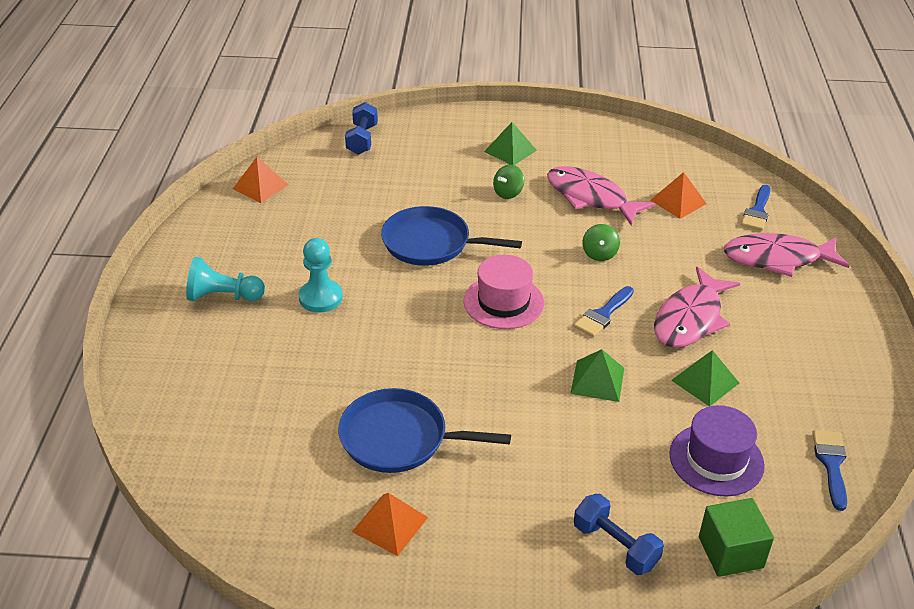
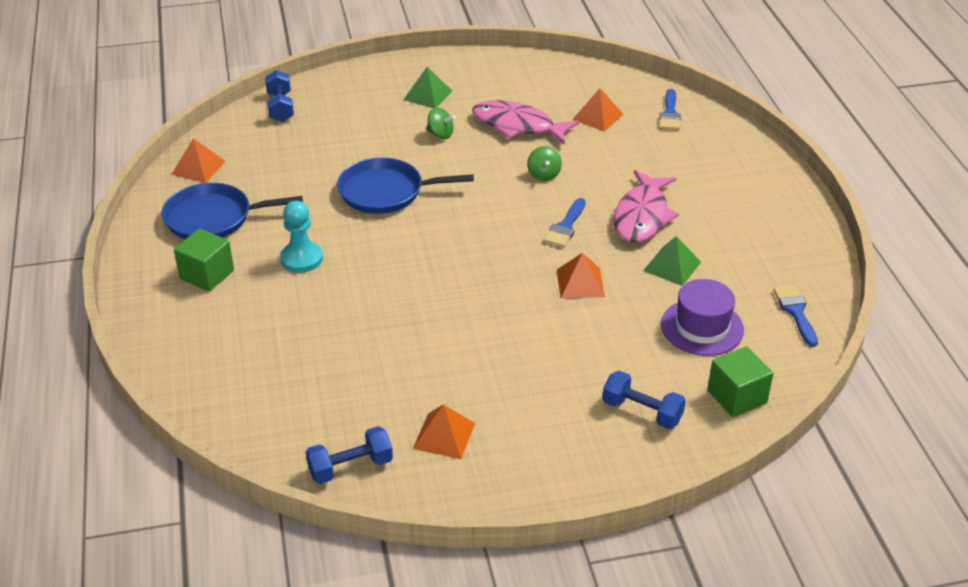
camera: 15 degrees left, 0 degrees up
turquoise pawn [186,257,265,301] -> green cube [174,229,234,291]
blue pan [338,388,511,473] -> blue pan moved to [162,183,303,239]
pink hat [464,255,544,329] -> none
green spinning top [493,165,524,199] -> green spinning top turned 90 degrees counterclockwise [426,107,455,139]
green pyramid [570,349,624,402] -> orange pyramid [557,252,605,299]
pink fish [724,233,850,277] -> none
none -> blue dumbbell [306,426,393,484]

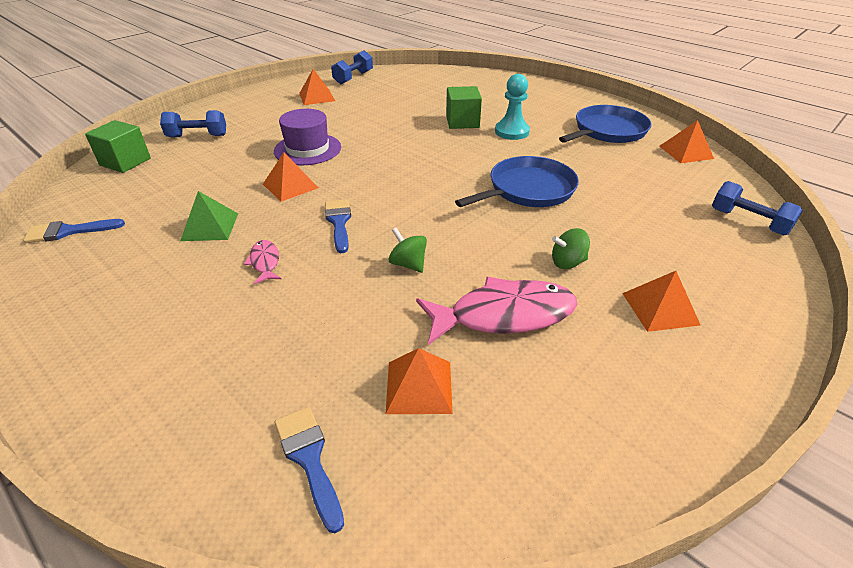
camera: 145 degrees right, 0 degrees up
green cube [174,229,234,291] -> green cube moved to [446,86,482,129]
green pyramid [403,67,452,108] -> orange pyramid [622,271,700,332]
pink fish [614,170,679,243] -> pink fish [244,240,281,284], size x0.47
purple hat [661,279,744,356] -> purple hat moved to [274,109,341,165]
blue brush [773,285,818,347] -> blue brush turned 120 degrees clockwise [23,219,125,243]

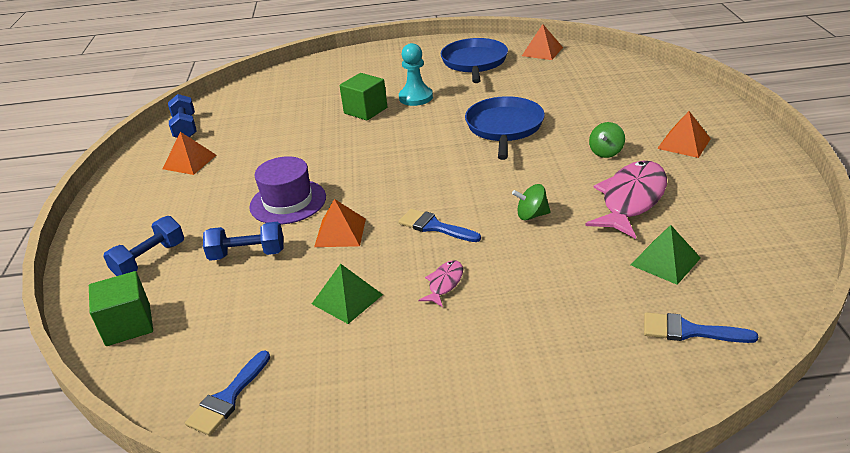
camera: 45 degrees left, 5 degrees down
pink fish [244,240,281,284] -> pink fish turned 90 degrees clockwise [418,260,463,307]
orange pyramid [386,348,453,414] -> green pyramid [631,225,701,285]
blue dumbbell [712,181,803,236] -> blue dumbbell moved to [203,222,283,261]

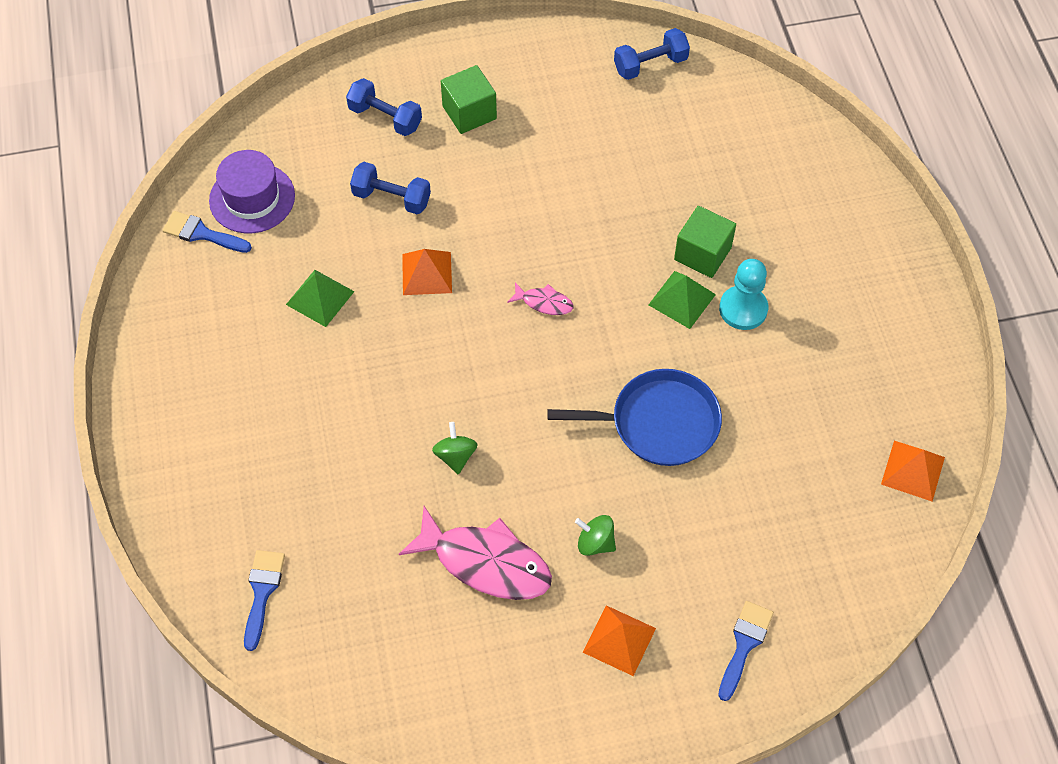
camera: 80 degrees right, 25 degrees up
green cube [89,271,153,346] -> green cube moved to [441,65,497,134]
orange pyramid [163,132,216,175] -> none
blue dumbbell [203,222,283,261] -> blue dumbbell turned 60 degrees counterclockwise [350,162,431,214]
purple hat [249,156,326,224] -> purple hat moved to [209,150,295,233]
blue brush [398,209,481,242] -> blue brush moved to [718,601,774,701]
pink fish [418,260,463,307] -> pink fish moved to [507,282,573,315]
blue pan [441,38,508,83] -> none
green pyramid [631,225,701,285] -> green pyramid moved to [648,271,716,329]

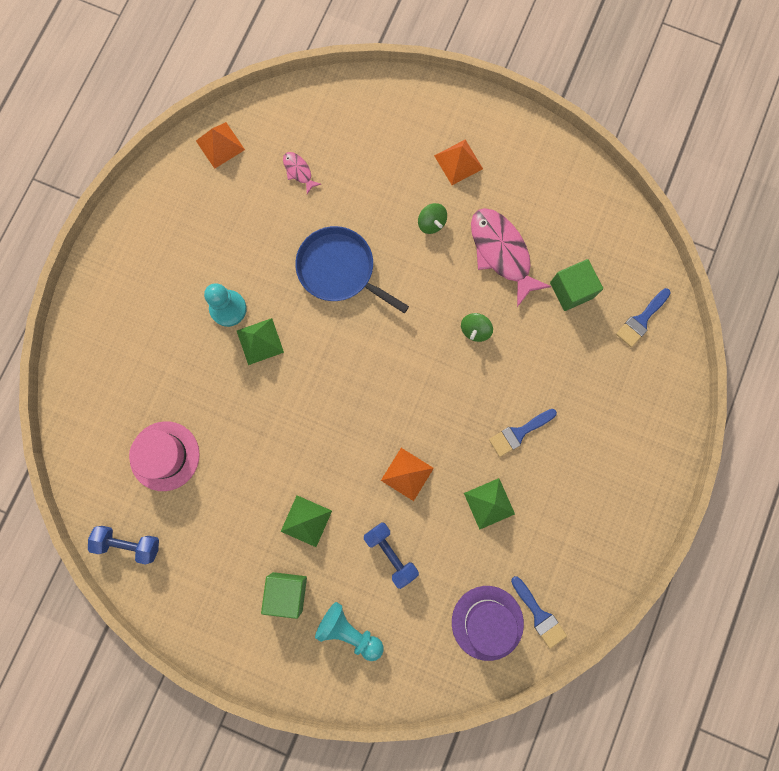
camera: 145 degrees left, 20 degrees up
blue dumbbell [346,78,422,136] -> turquoise pawn [315,602,384,661]
pink fish [507,282,573,315] -> pink fish moved to [283,152,321,194]
green cube [674,206,736,278] -> green cube moved to [550,259,603,311]
blue brush [718,601,774,701] -> blue brush moved to [489,409,557,457]
none -> pink hat [129,421,200,491]
none -> green pyramid [281,495,332,547]

